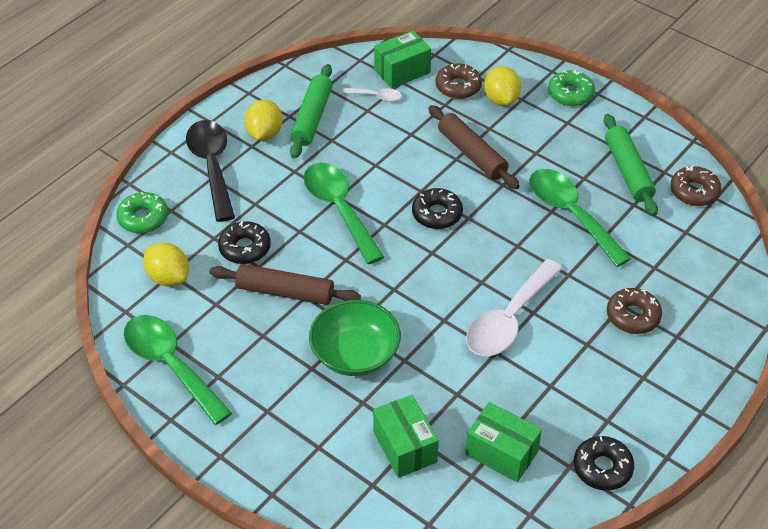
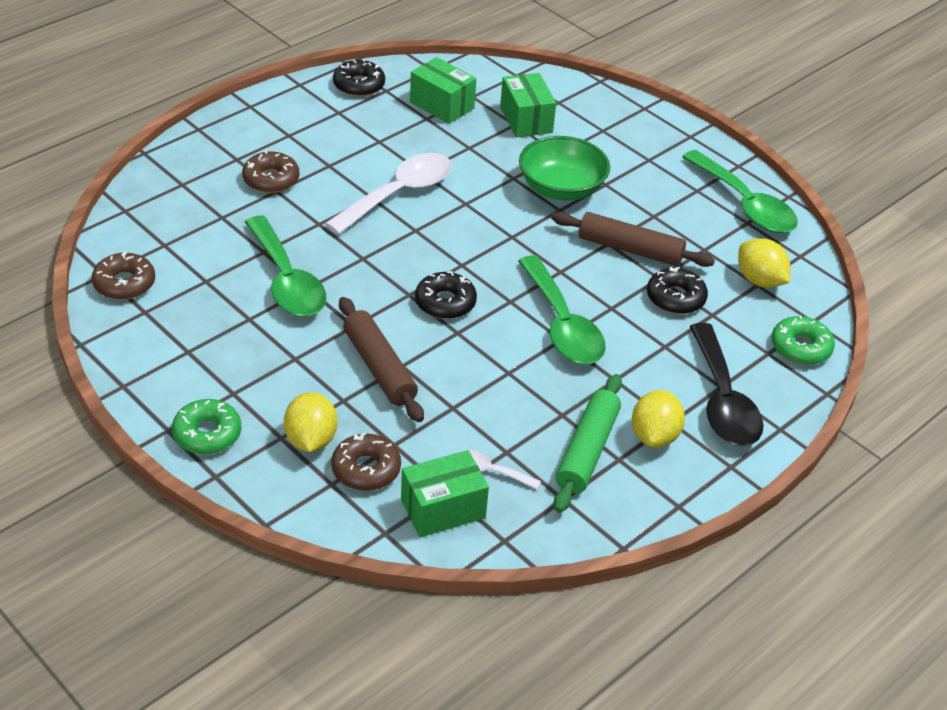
camera: 175 degrees left, 5 degrees down
green rolling pin [604,114,658,216] -> none

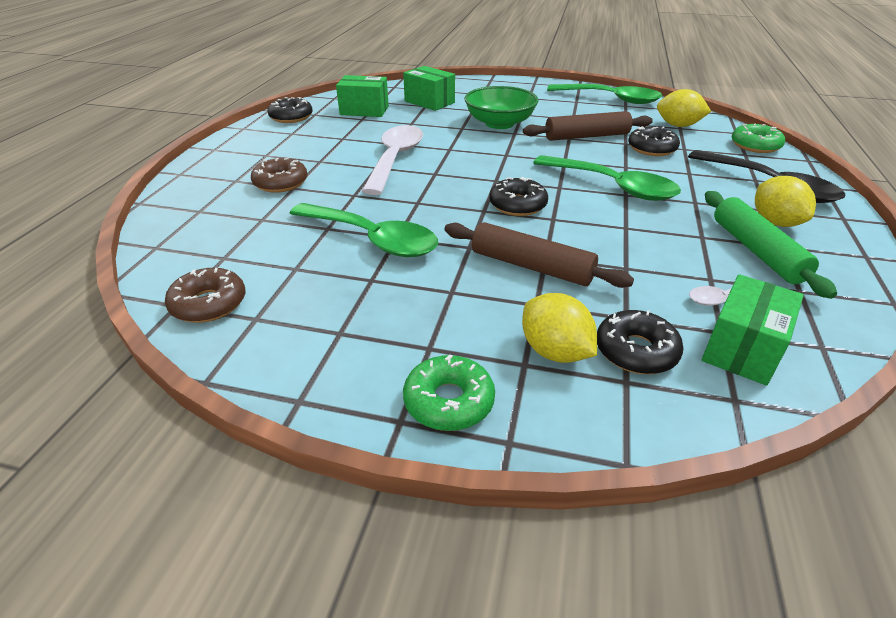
camera: 30 degrees left, 5 degrees down
brown donut [331,433,401,491] -> black donut [597,310,684,374]

